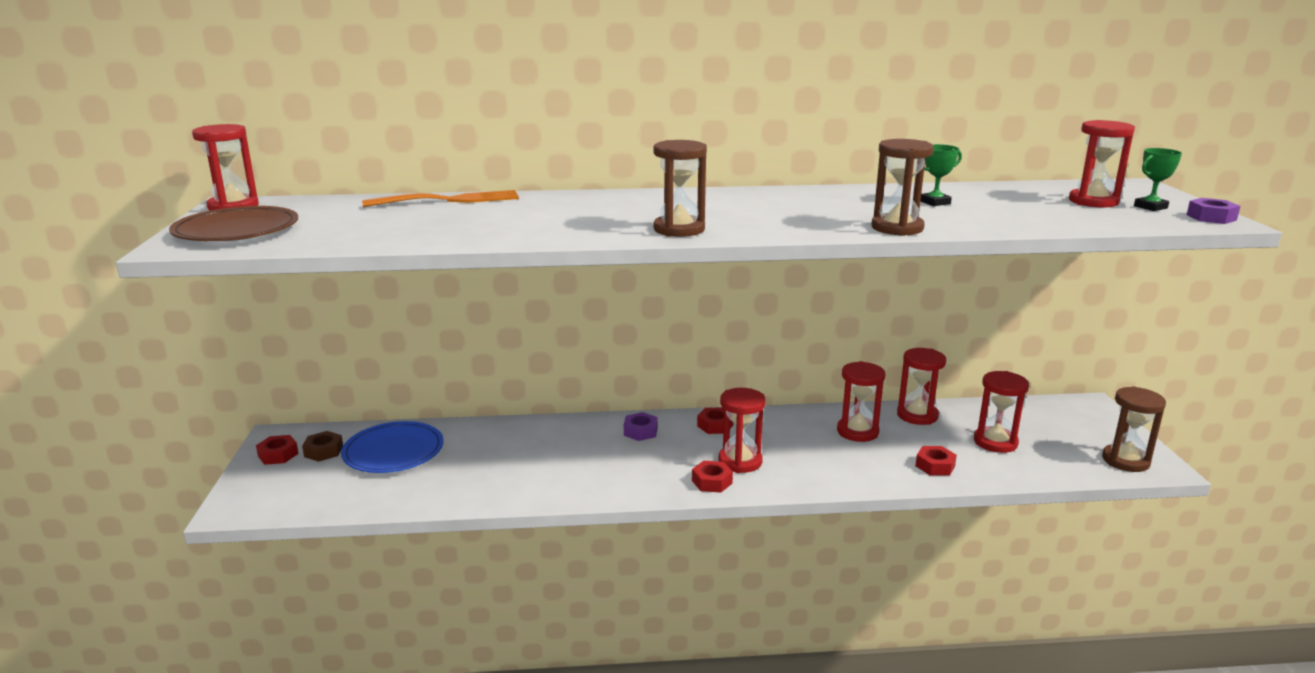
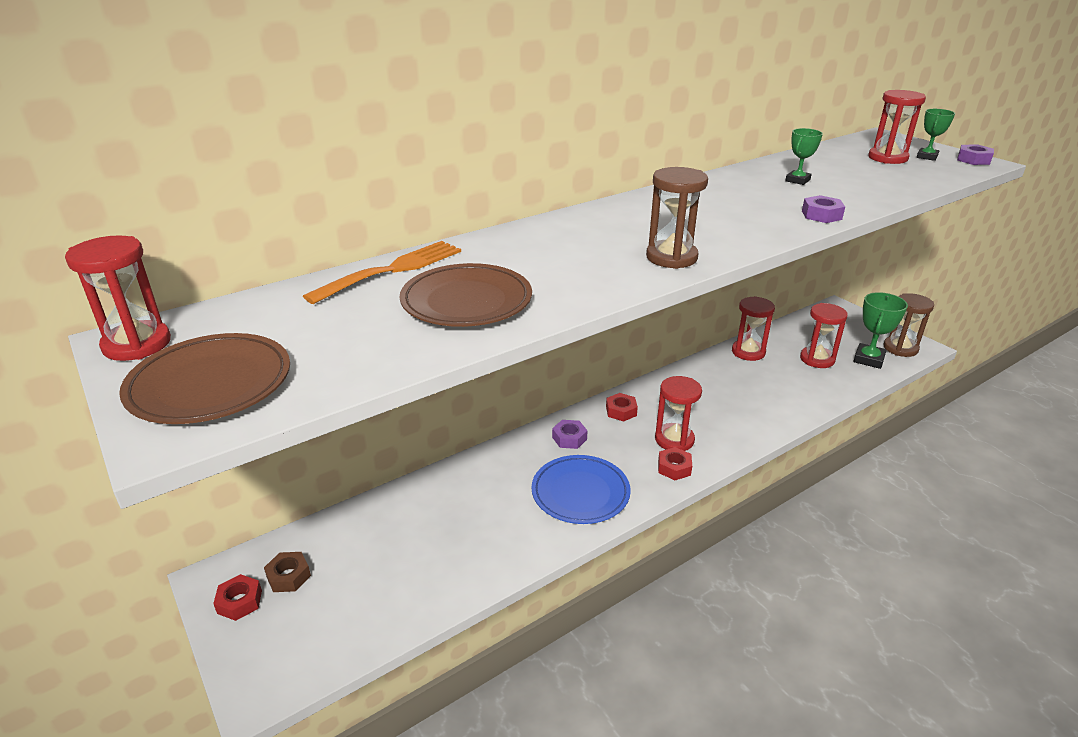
camera: 30 degrees left, 10 degrees up
blue plate [341,421,444,473] -> blue plate moved to [531,455,631,524]
red hourglass [837,361,886,442] -> none
brown hourglass [871,139,934,236] -> purple nut [802,195,845,223]
red nut [915,446,957,476] -> none
none -> brown plate [400,263,532,327]
none -> green trophy [854,292,908,369]

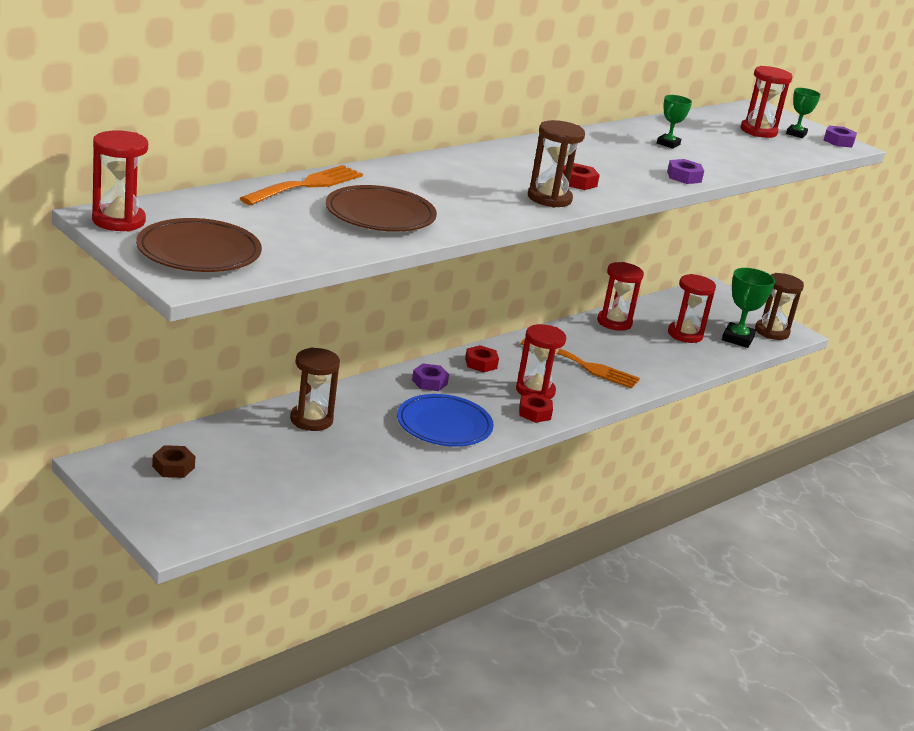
camera: 10 degrees left, 5 degrees down
red nut [213,574,262,621] -> red nut moved to [563,163,600,190]
none -> brown hourglass [290,347,340,431]
none -> orange fork [520,338,640,389]

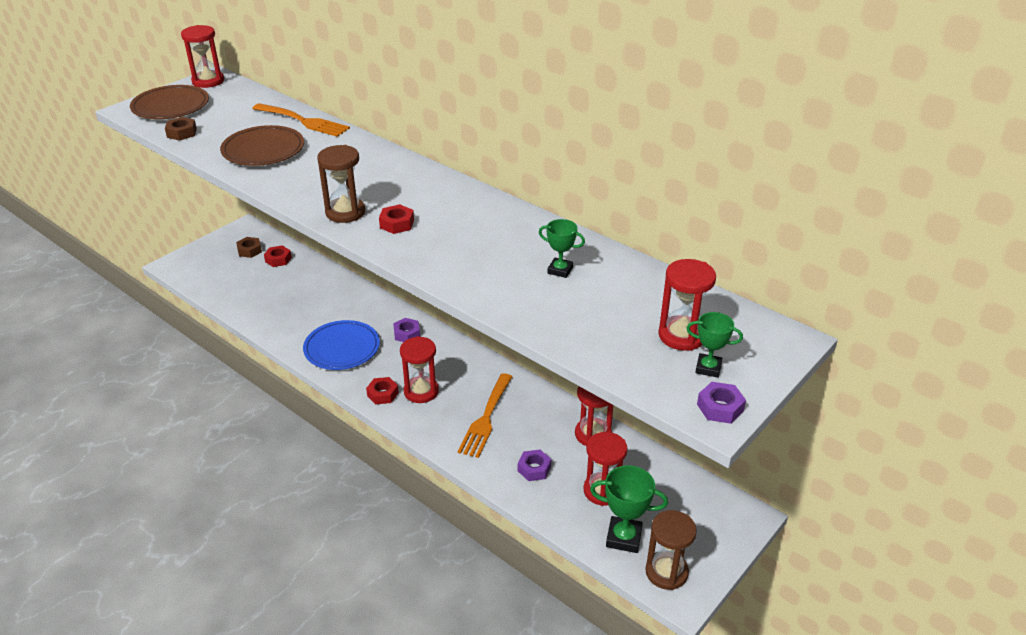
camera: 85 degrees right, 10 degrees up
brown hourglass [290,347,340,431] -> none
red nut [465,345,499,372] -> red nut moved to [264,245,292,267]
purple nut [667,159,704,184] -> purple nut moved to [518,450,551,481]
none -> brown nut [165,117,197,141]

